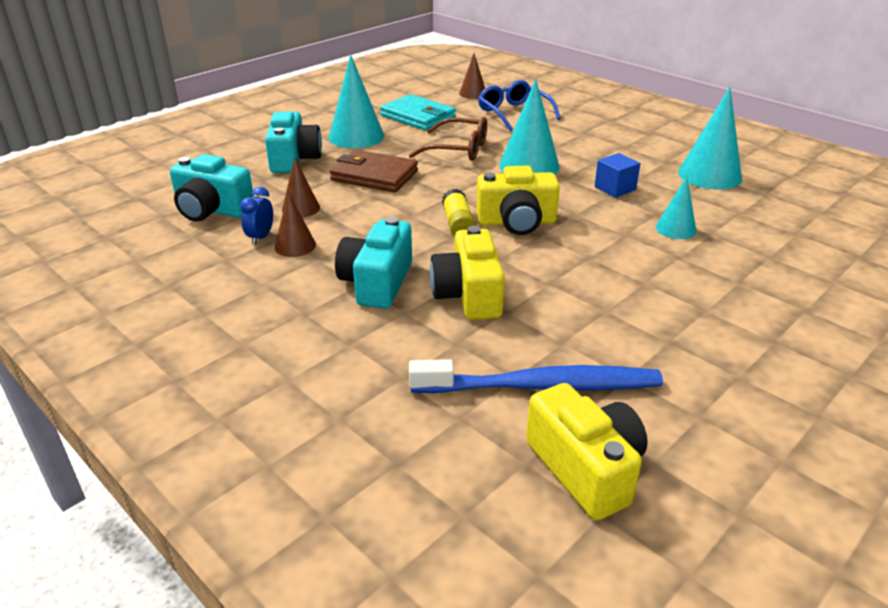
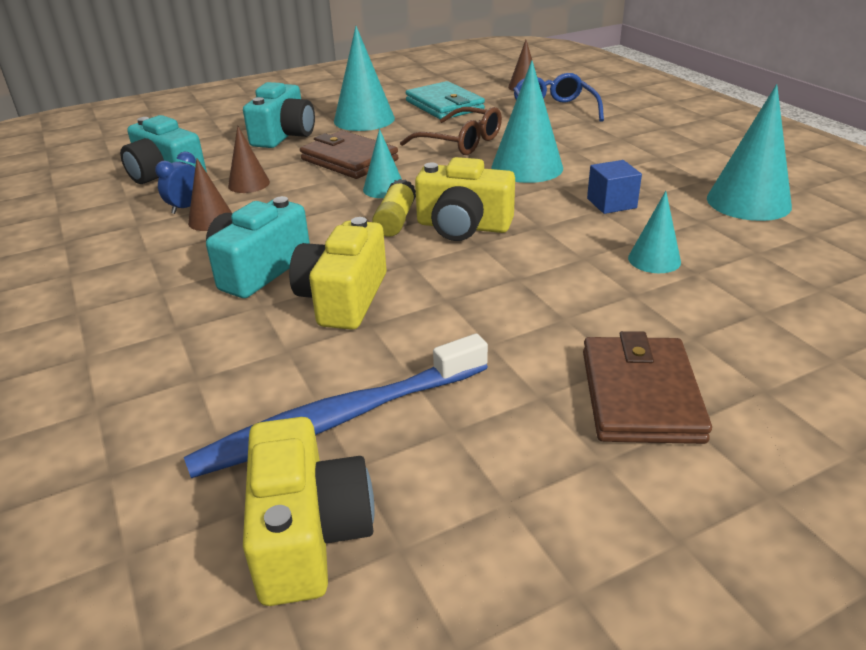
camera: 20 degrees right, 0 degrees up
blue toothbrush [409,359,663,393] -> blue toothbrush turned 135 degrees clockwise [184,333,488,478]
none -> turquoise cone [363,129,402,198]
none -> brown wallet [583,331,712,444]

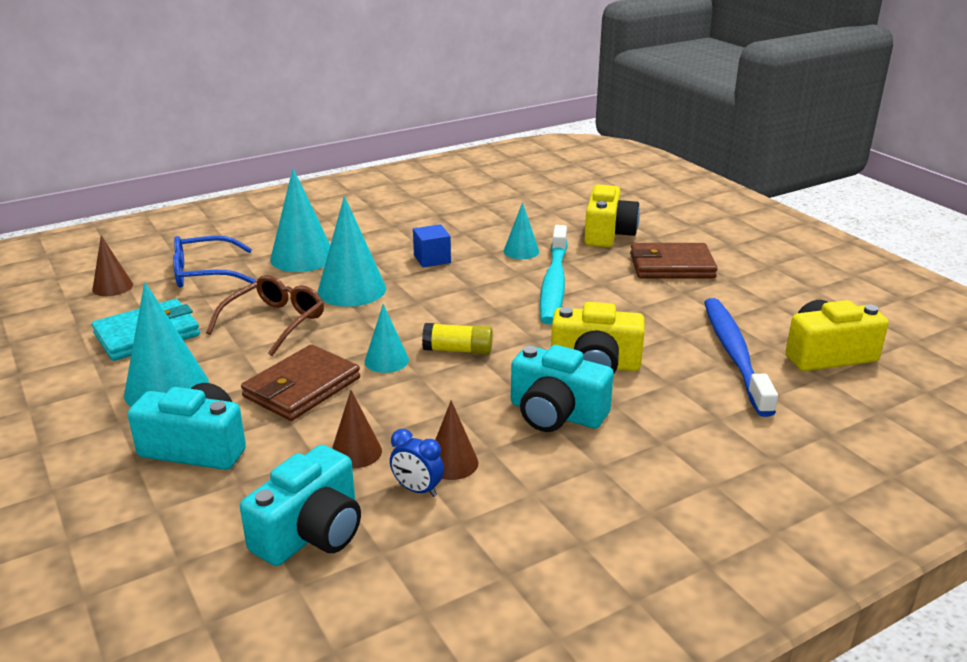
camera: 95 degrees left, 5 degrees down
blue toothbrush [184,333,488,478] -> blue toothbrush turned 150 degrees counterclockwise [704,298,778,417]
yellow camera [415,157,515,241] -> yellow camera moved to [584,185,640,247]
turquoise cone [707,84,792,221] -> turquoise cone moved to [270,168,330,272]
none -> turquoise toothbrush [540,225,568,325]

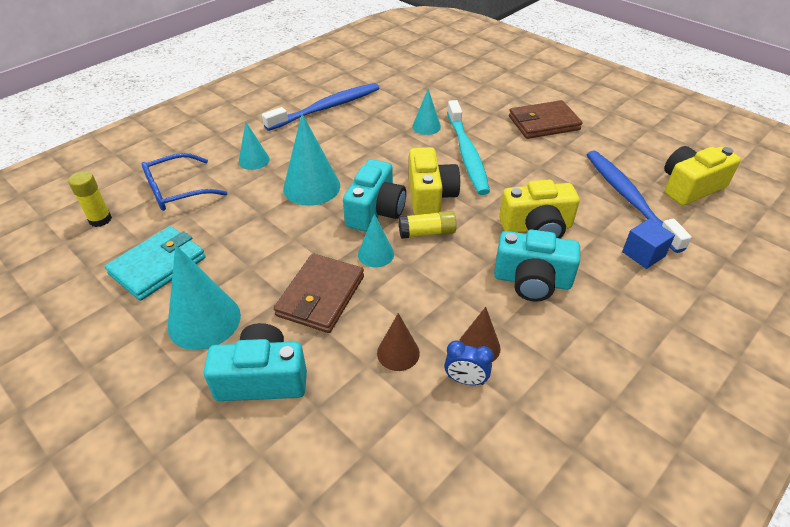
camera: 15 degrees left, 15 degrees up
brown cone [92,236,133,296] -> yellow glue stick [68,171,112,227]
brown glasses [206,275,324,356] -> none
turquoise camera [240,445,361,566] -> turquoise camera moved to [343,159,406,232]
turquoise cone [270,168,330,272] -> turquoise cone [239,122,270,170], size x0.57
blue cube [413,224,451,267] -> blue cube moved to [622,219,675,269]
yellow camera [584,185,640,247] -> yellow camera moved to [409,147,460,215]
none -> blue toothbrush [262,83,379,131]

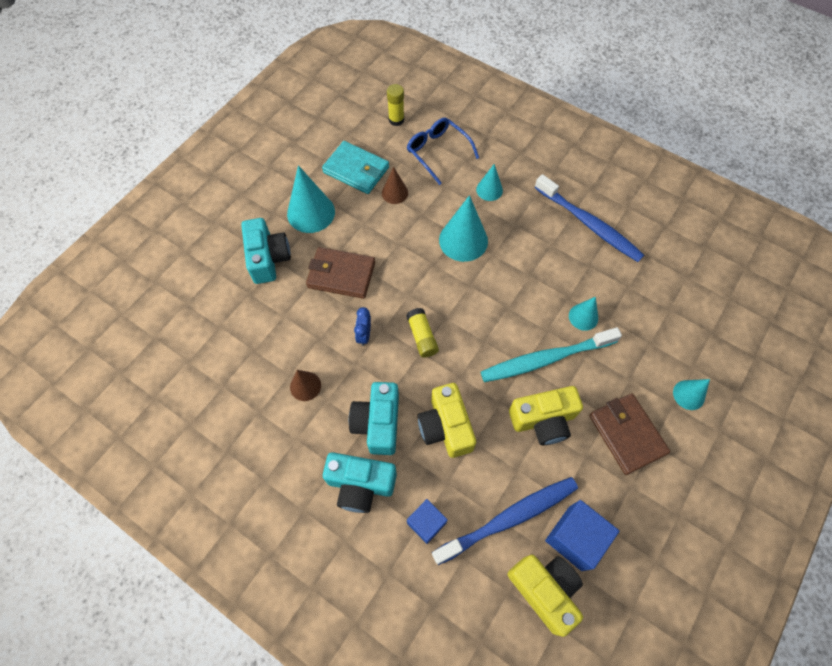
camera: 80 degrees right, 20 degrees up
turquoise camera [343,159,406,232] -> turquoise camera moved to [323,452,397,513]
turquoise cone [358,213,394,267] -> turquoise cone moved to [673,379,710,410]
brown cone [377,313,420,371] -> brown cone moved to [382,167,408,204]
yellow camera [409,147,460,215] -> yellow camera moved to [509,386,583,445]
blue clock [444,341,494,385] -> blue clock moved to [354,307,371,346]
none -> blue cube [545,500,619,571]

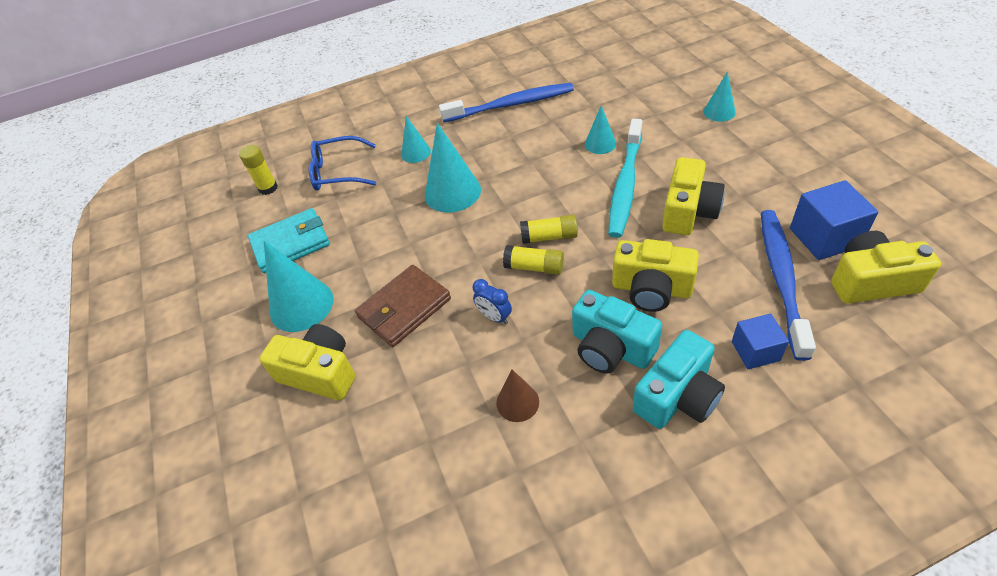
camera: 50 degrees left, 15 degrees down
turquoise camera [241,218,291,284] -> yellow camera [259,324,356,400]
brown cone [382,167,408,204] -> none
brown wallet [589,394,670,475] -> none
none -> yellow glue stick [520,215,578,244]

